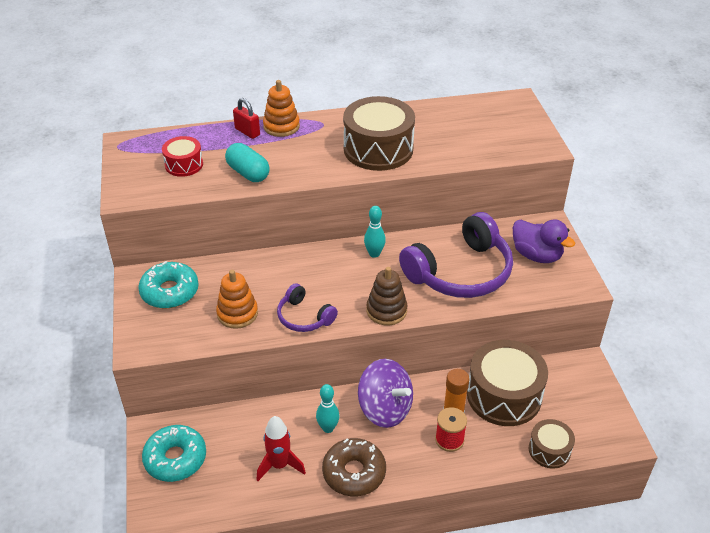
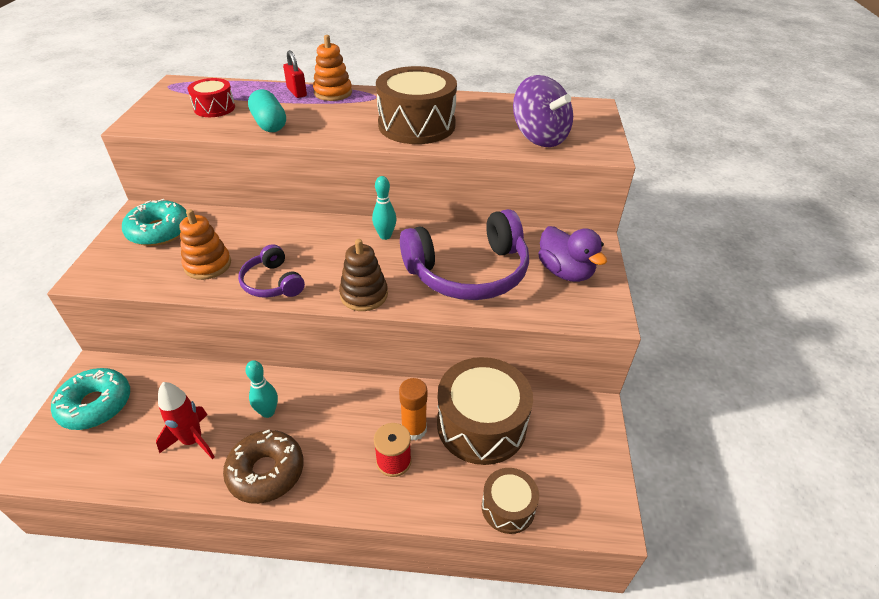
camera: 15 degrees right, 0 degrees up
purple spinning top [358,359,413,428] -> purple spinning top moved to [513,75,573,147]

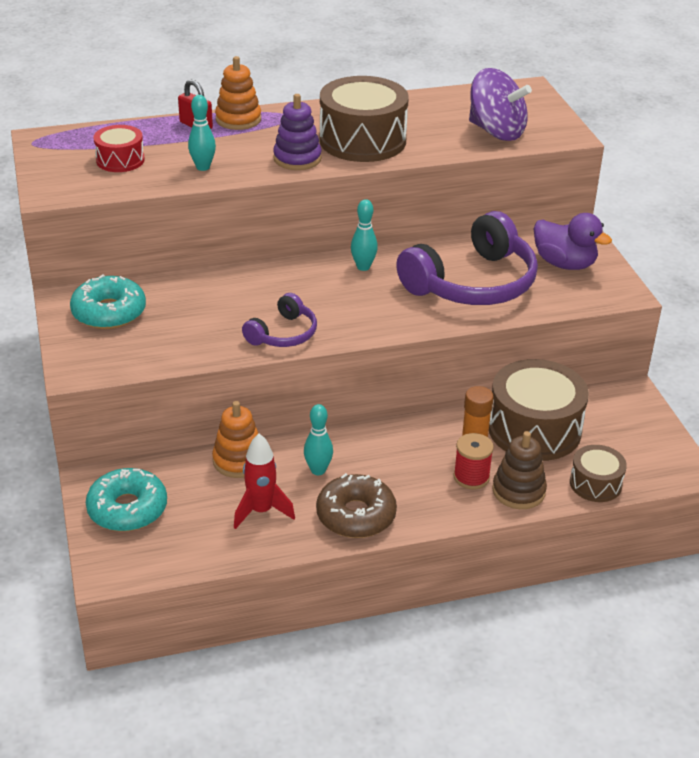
camera: 20 degrees left, 5 degrees down
orange stacking toy [179,209,231,280] -> orange stacking toy moved to [212,401,258,478]
purple headphones [238,244,305,298] -> purple headphones turned 90 degrees counterclockwise [242,293,317,347]
turquoise capsule [248,89,286,132] -> turquoise bowling pin [188,95,216,171]
brown stacking toy [339,239,388,311] -> brown stacking toy moved to [492,431,547,509]
none -> purple stacking toy [273,94,322,170]

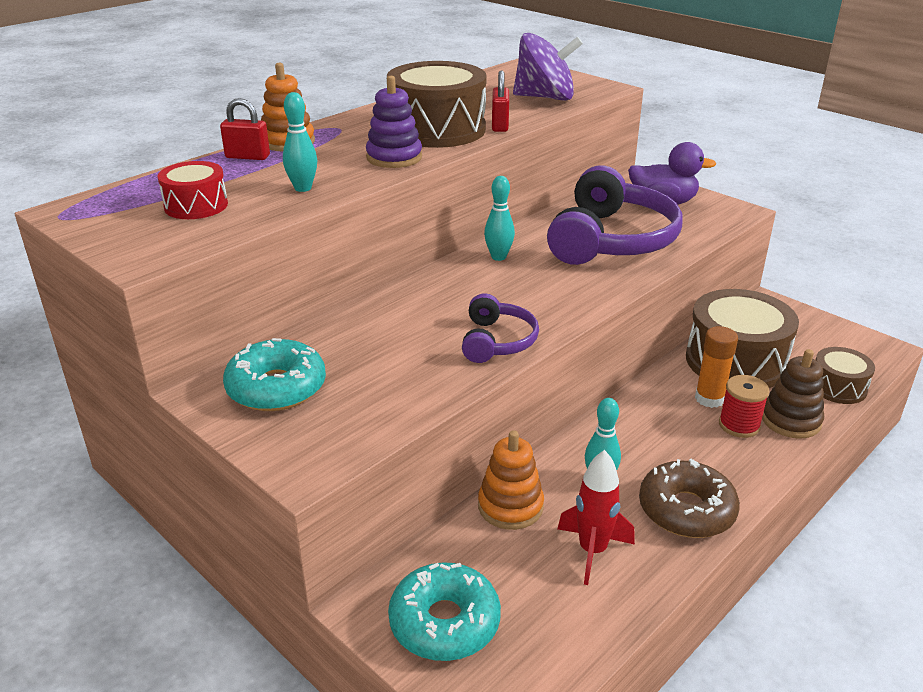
camera: 30 degrees left, 5 degrees down
none -> red padlock [492,70,509,132]

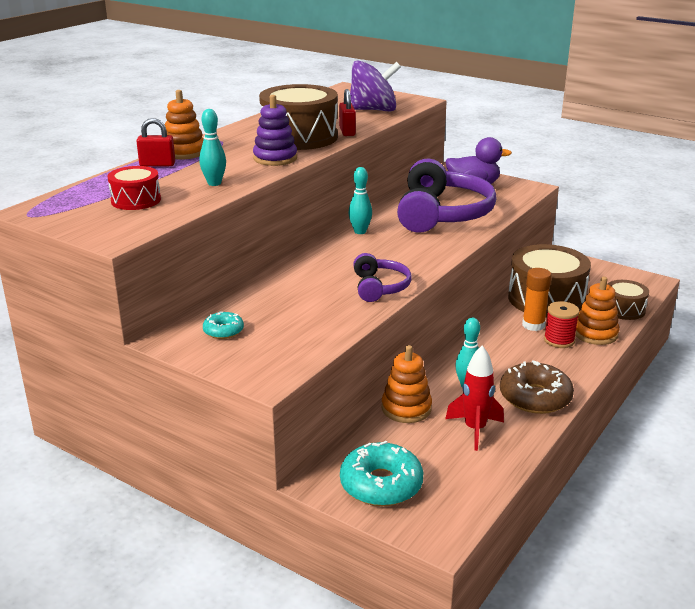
camera: 10 degrees left, 5 degrees down
turquoise donut [223,338,326,411] -> turquoise donut [203,312,244,339], size x0.53
brown stacking toy [762,349,824,439] -> orange stacking toy [575,276,619,345]

